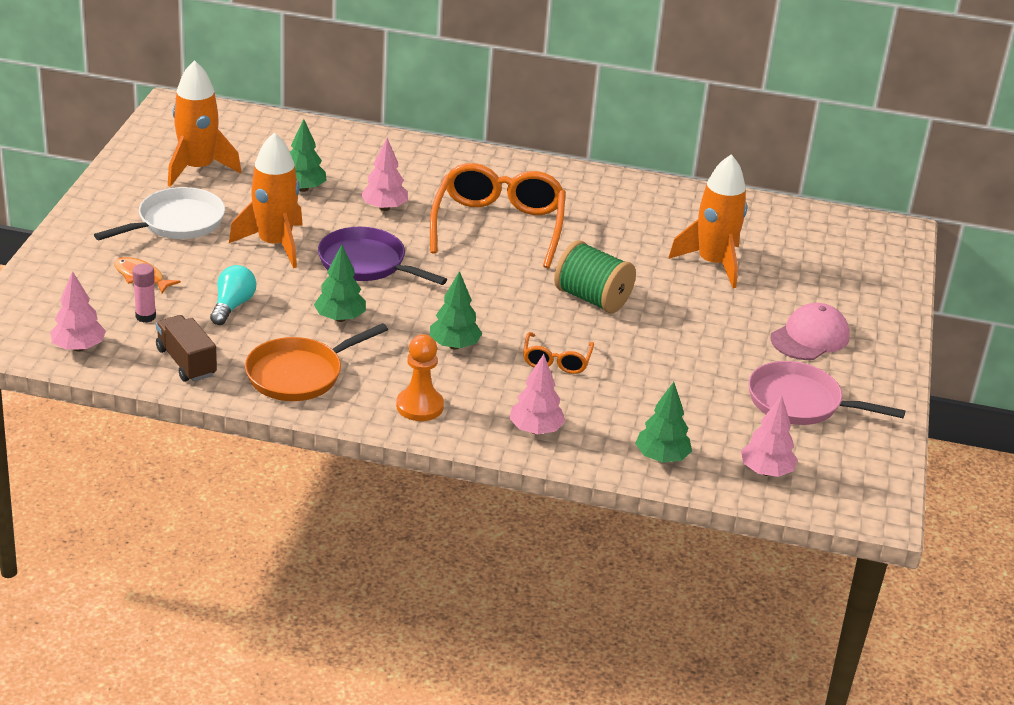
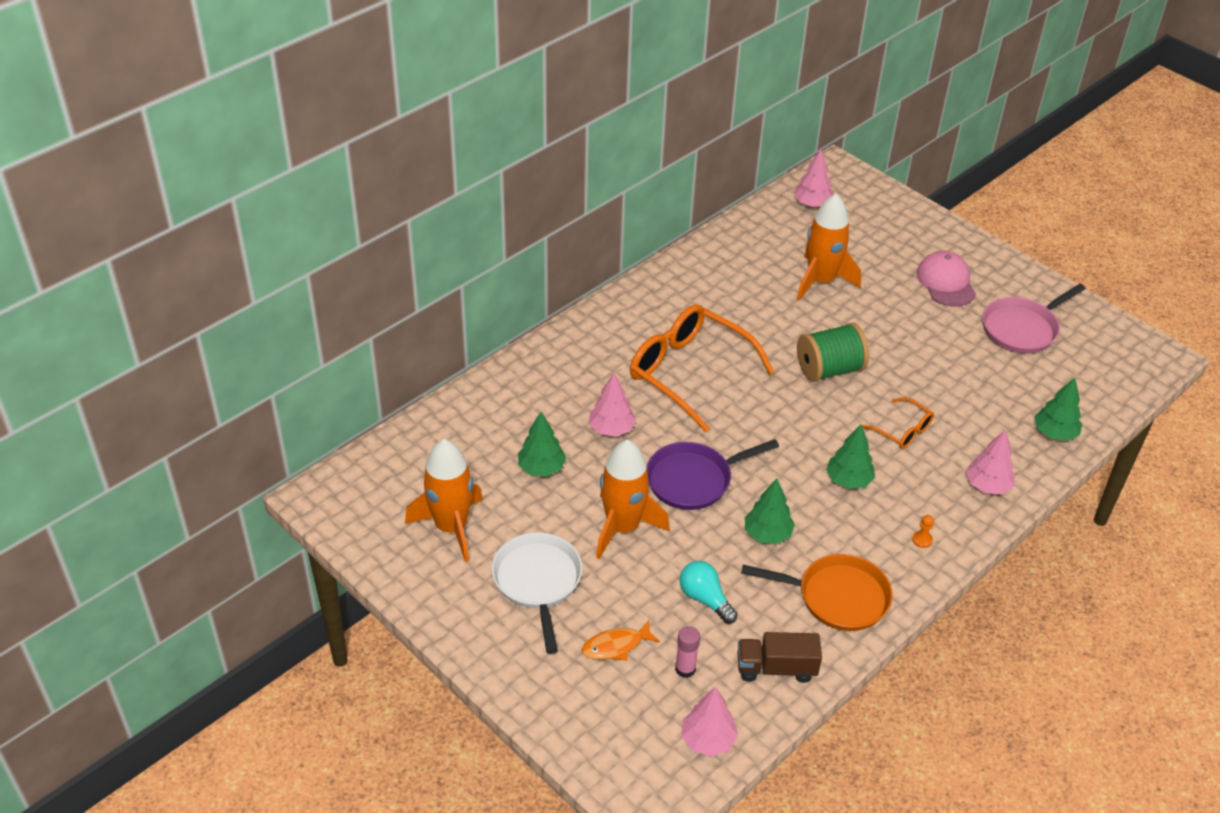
camera: 55 degrees left, 10 degrees up
orange pan [245,323,388,401] -> orange pan turned 75 degrees counterclockwise [741,554,893,631]
orange pawn [396,334,444,421] -> orange pawn [912,515,934,548], size x0.47
pink tree [741,396,798,477] -> pink tree moved to [794,149,833,207]

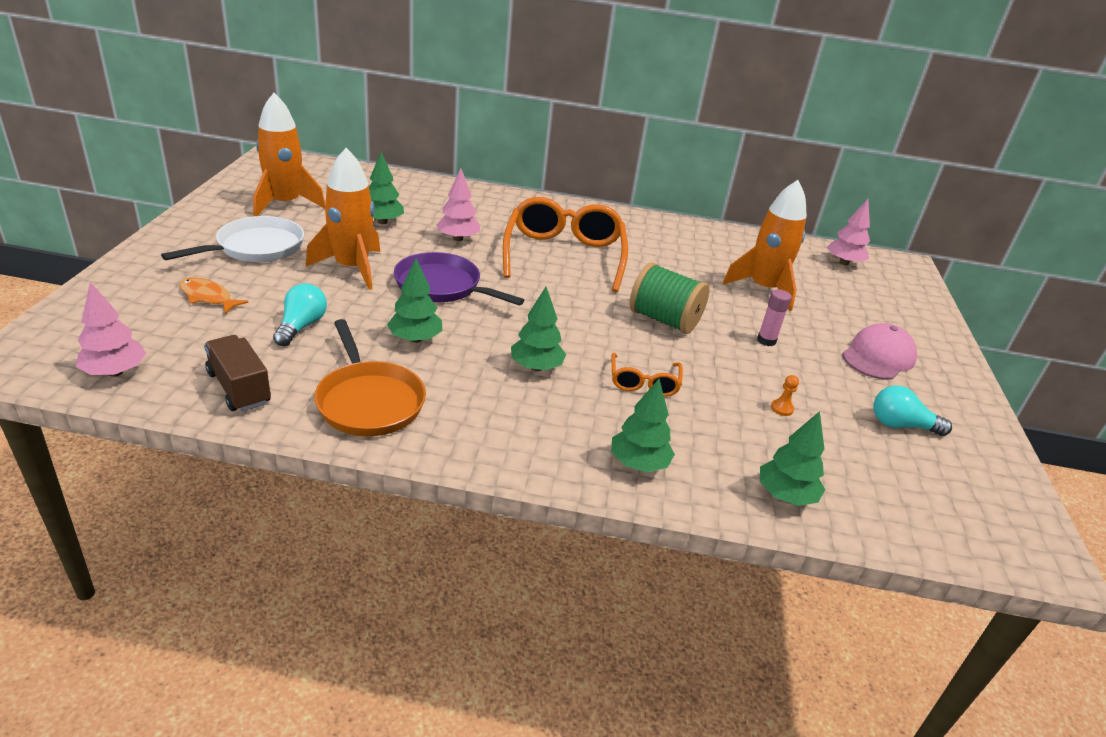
camera: 50 degrees right, 10 degrees down
pink glue stick [675,626,700,678] -> pink glue stick moved to [757,289,792,346]
orange pawn [912,515,934,548] -> orange pawn moved to [771,375,799,416]
pink tree [966,430,1015,494] -> green tree [611,379,675,472]
pink pan [982,284,1086,354] -> turquoise light bulb [873,385,952,436]

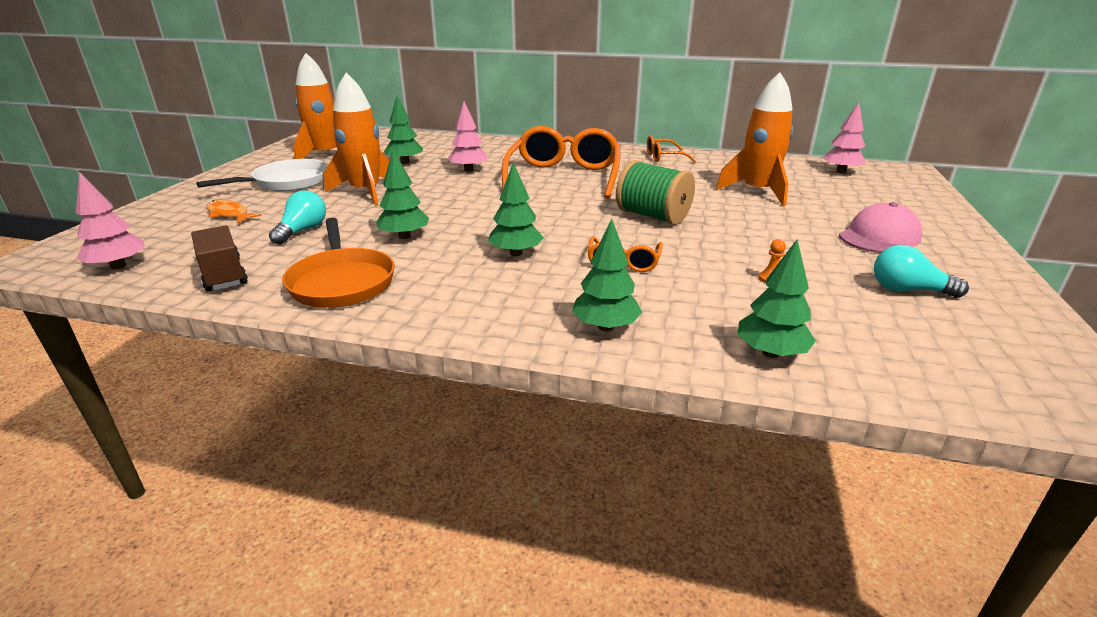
camera: 10 degrees right, 5 degrees down
purple pan [394,252,524,305] -> none
pink glue stick [757,289,792,346] -> none
none -> orange glasses [647,135,696,163]

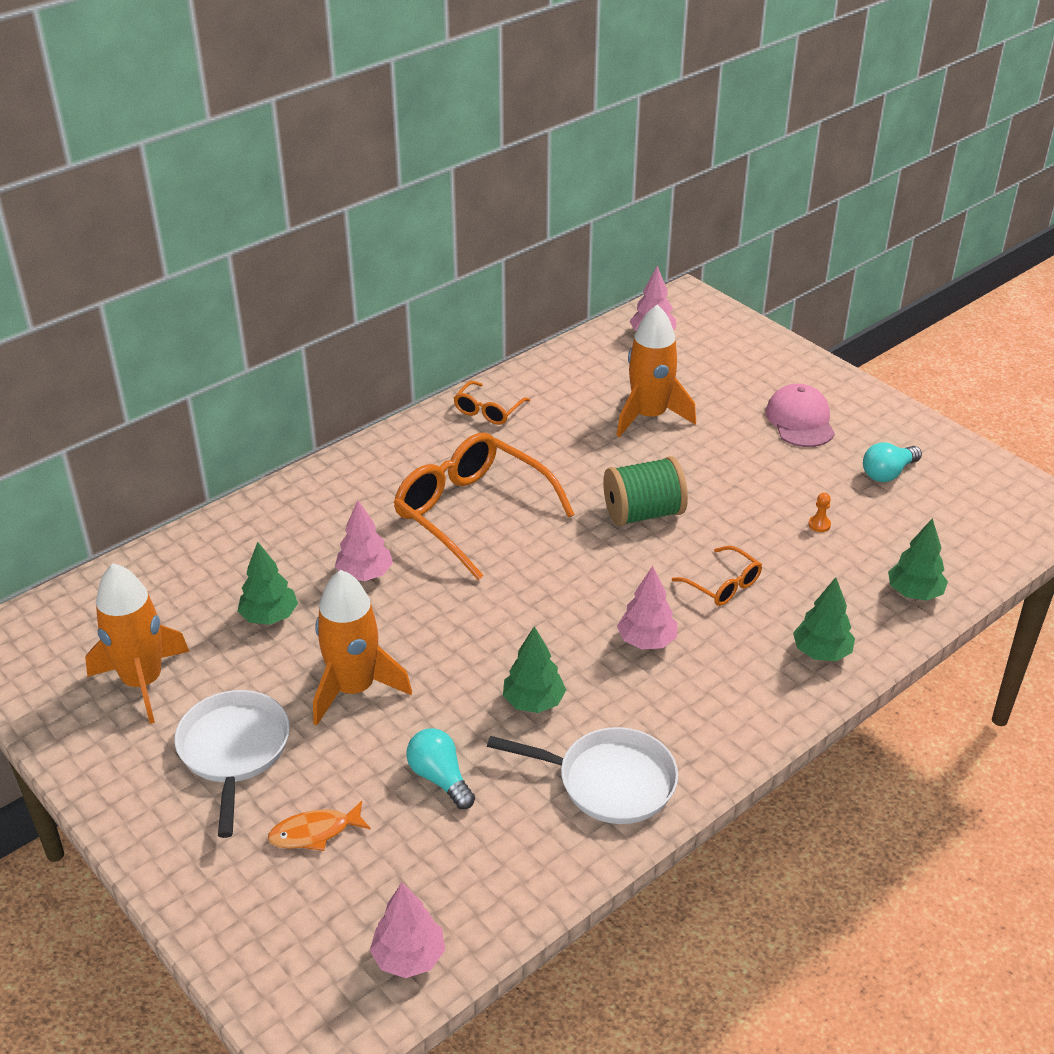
camera: 55 degrees left, 10 degrees up
brown truck [191,225,248,292] -> none
orange pan [282,218,395,308] -> white pan [487,727,678,824]
green tree [488,162,544,256] -> pink tree [617,566,677,650]

